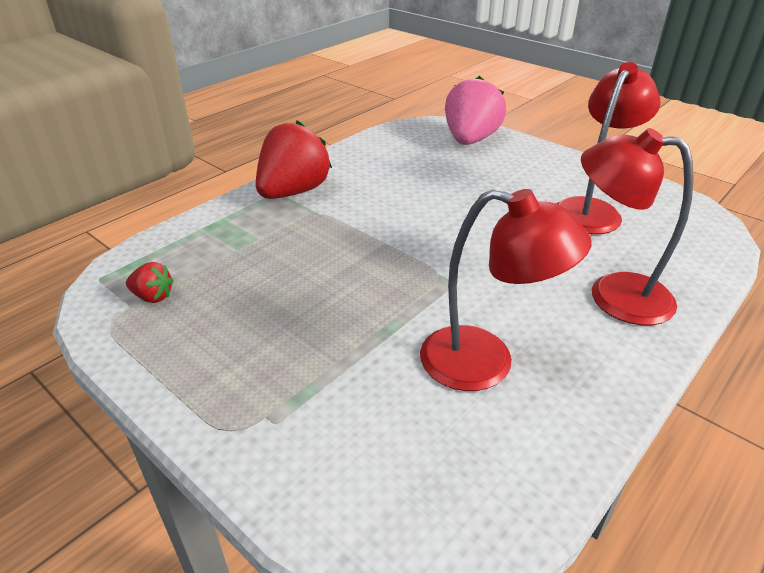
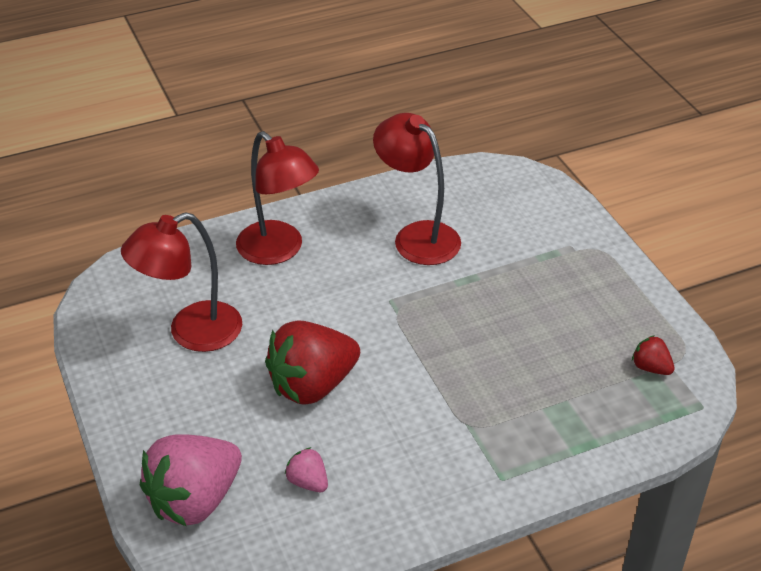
camera: 155 degrees left, 5 degrees up
red strawberry [256,120,332,199] -> red strawberry moved to [265,320,360,405]
none -> pink strawberry [285,447,328,492]

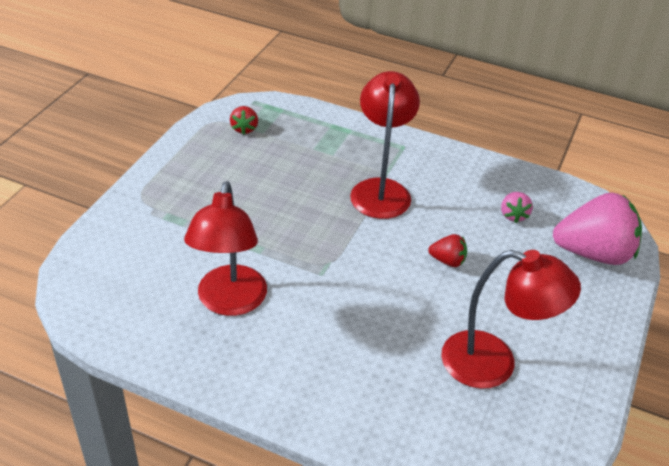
camera: 135 degrees left, 0 degrees up
red lamp [236,131,319,265] -> red lamp moved to [350,71,420,219]
red strawberry [265,320,360,405] -> red strawberry [428,234,467,267], size x0.45

